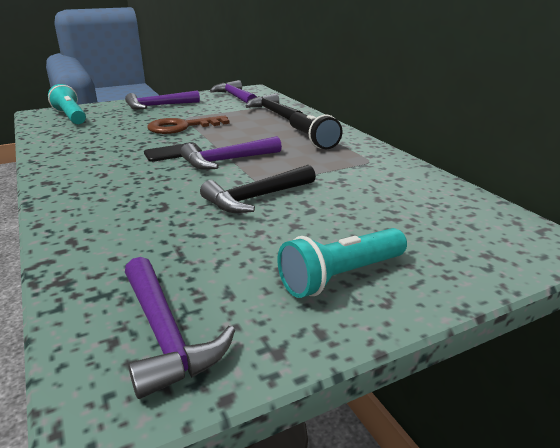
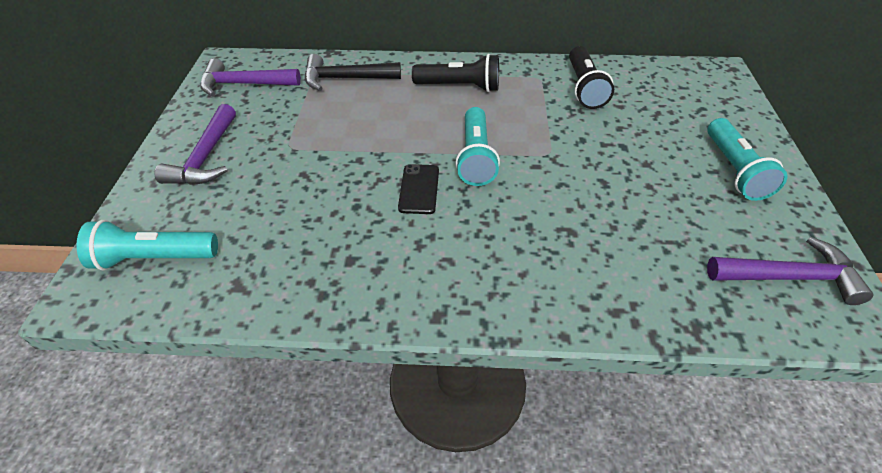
camera: 60 degrees left, 20 degrees up
brown key [147,115,230,134] -> none
purple hammer [180,136,282,170] -> turquoise flashlight [455,107,500,186]
black hammer [200,165,316,213] -> none
none -> black flashlight [569,46,614,109]

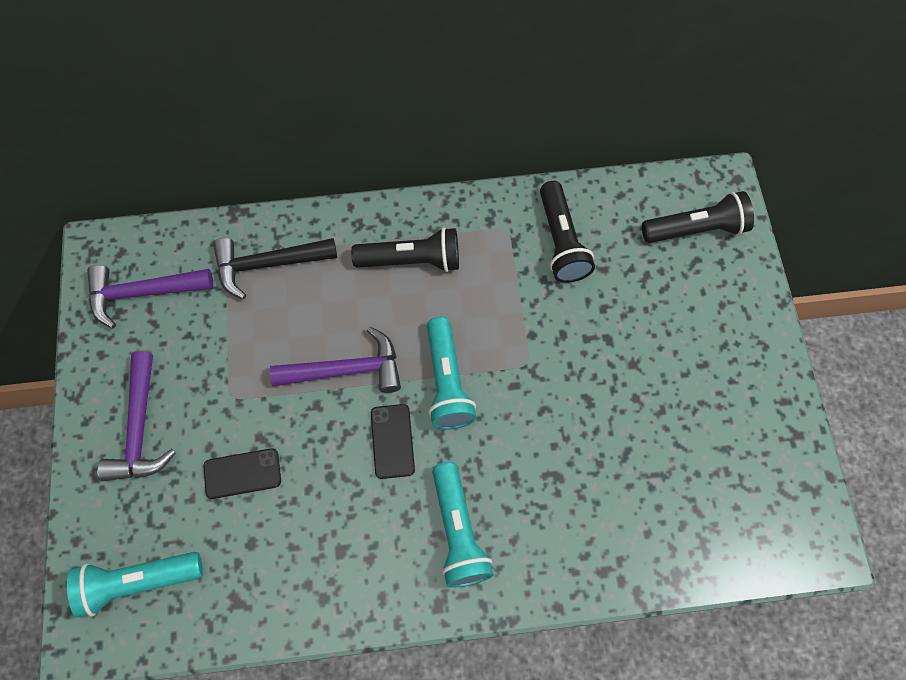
camera: 10 degrees left, 20 degrees up
turquoise flashlight [707,118,787,201] -> turquoise flashlight moved to [432,462,493,588]
purple hammer [707,237,873,305] -> purple hammer moved to [270,327,401,393]
none -> black phone [203,448,281,499]
none -> black flashlight [642,191,754,243]

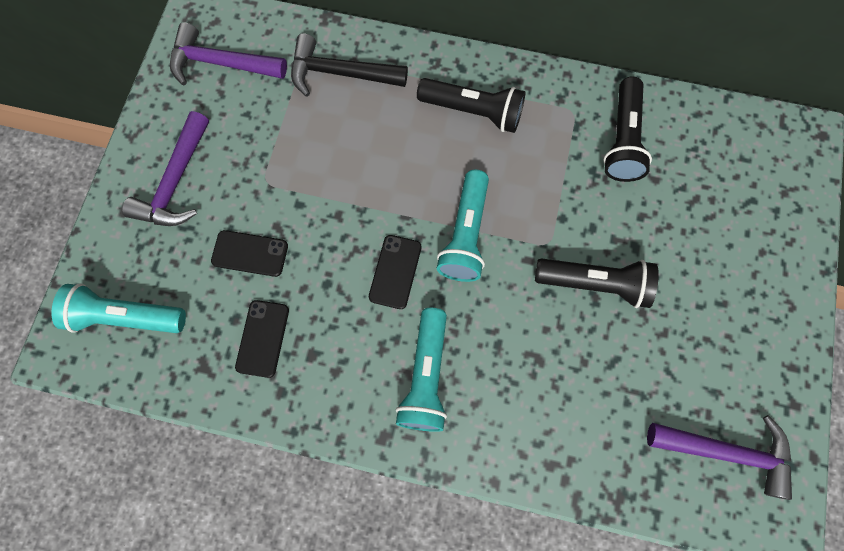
camera: 20 degrees right, 5 degrees up
purple hammer [270,327,401,393] -> purple hammer moved to [647,415,792,500]
black flashlight [642,191,754,243] -> black flashlight moved to [535,258,659,308]
none -> black phone [235,300,289,378]

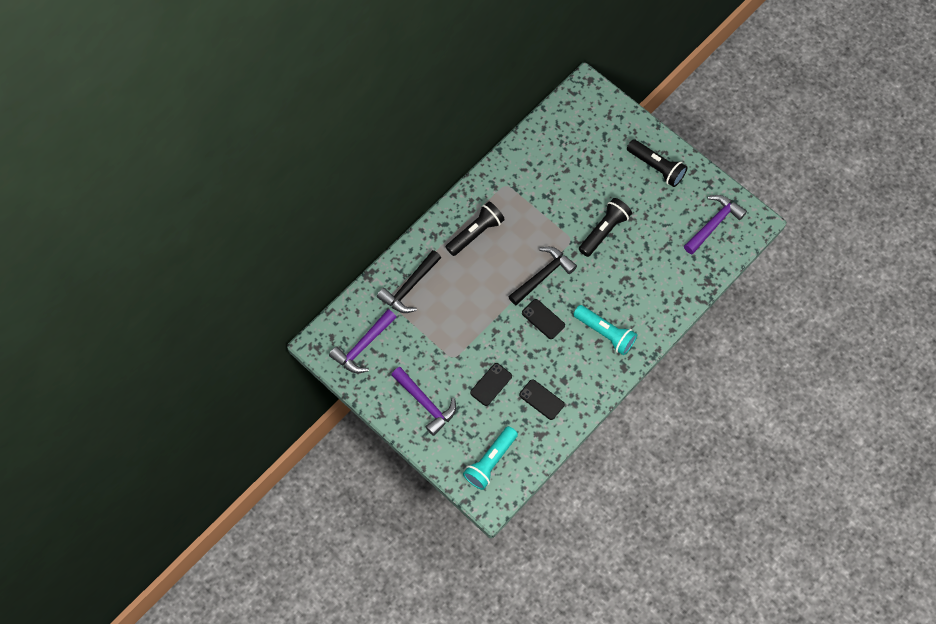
camera: 60 degrees left, 5 degrees down
turquoise flashlight [437,170,489,282] -> black hammer [508,247,577,305]
black flashlight [603,76,652,182] -> black flashlight moved to [627,139,687,187]

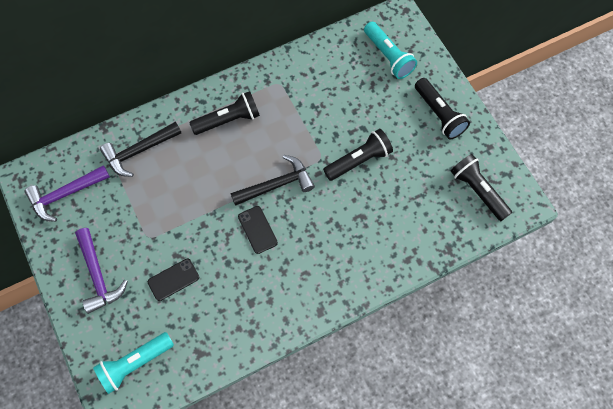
camera: 20 degrees right, 0 degrees up
black phone [519,379,564,420] -> none
turquoise flashlight [573,305,637,355] -> turquoise flashlight moved to [364,22,417,79]
purple hammer [684,195,747,254] -> black flashlight [451,154,512,221]

